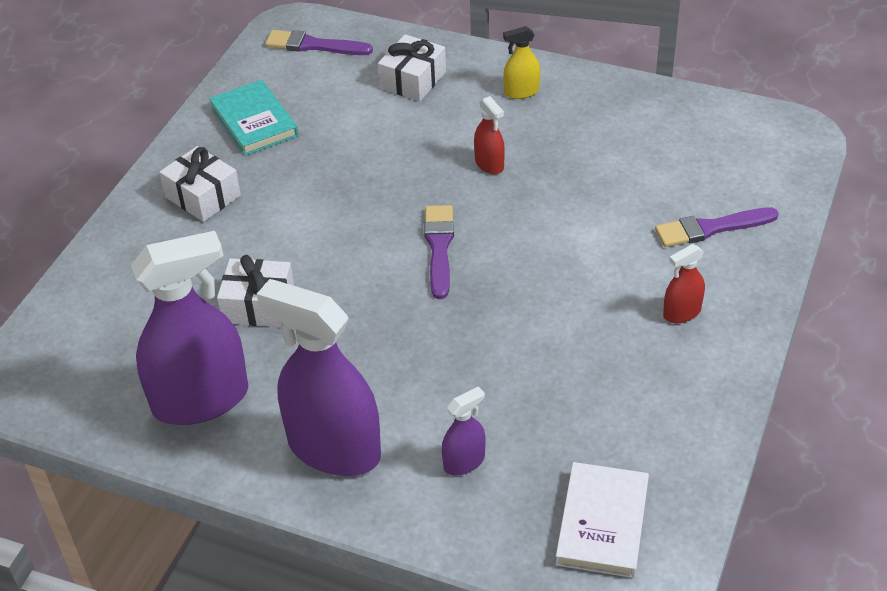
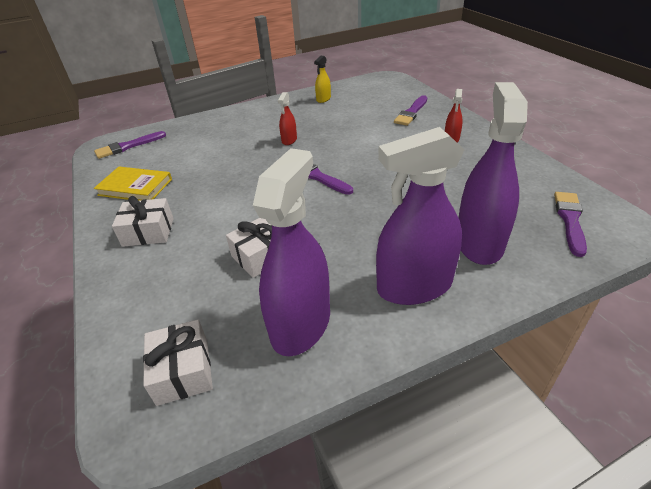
camera: 45 degrees left, 5 degrees down
turquoise book [209,80,299,156] -> yellow book [94,167,172,201]
white gift [378,34,446,101] -> white gift moved to [143,320,213,406]
purple spray bottle [442,386,486,476] -> purple spray bottle [459,82,528,265], size x2.23
red spray bottle [474,96,505,174] -> red spray bottle turned 90 degrees clockwise [278,92,297,145]
yellow spray bottle [503,26,540,99] -> yellow spray bottle moved to [314,56,331,103]
white book [555,462,649,578] -> purple brush [554,192,587,257]

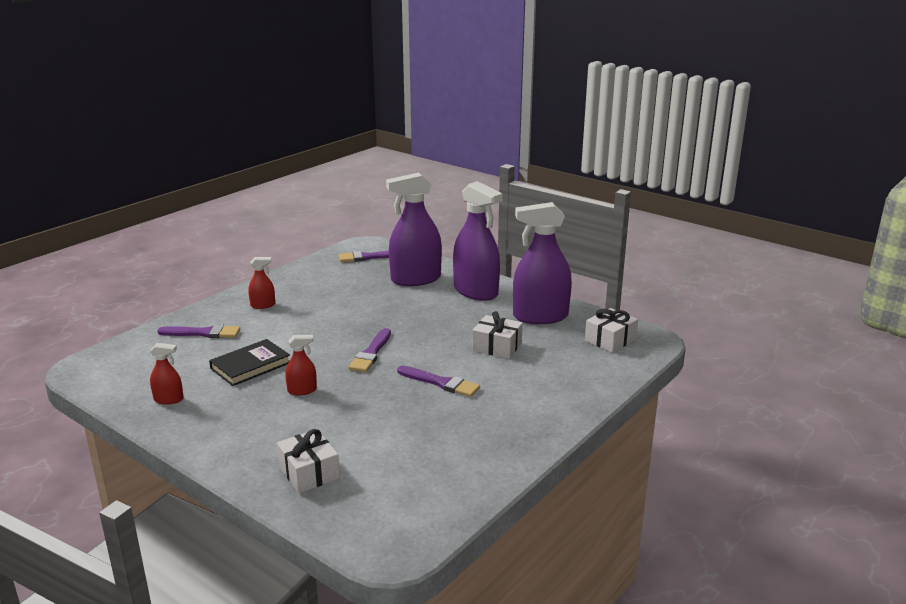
camera: 120 degrees left, 15 degrees down
purple brush [94,131,166,159] -> purple brush moved to [397,366,480,397]
yellow book [94,167,172,201] -> none
white gift [112,196,174,247] -> white gift moved to [277,429,340,493]
yellow spray bottle [314,56,331,103] -> red spray bottle [150,343,184,404]
none -> black book [209,339,290,386]

